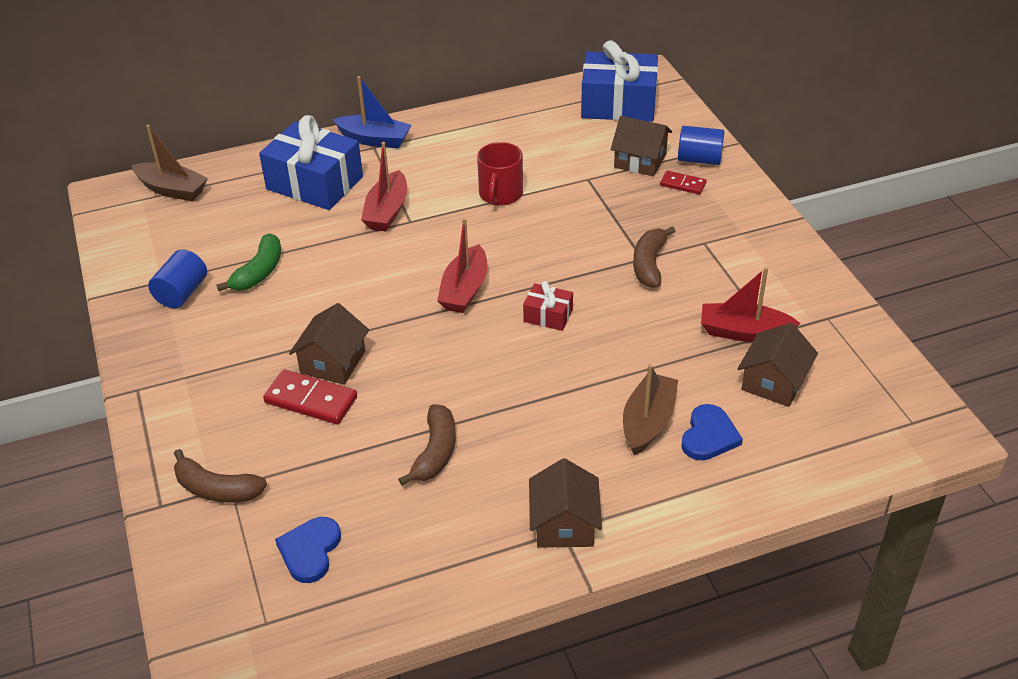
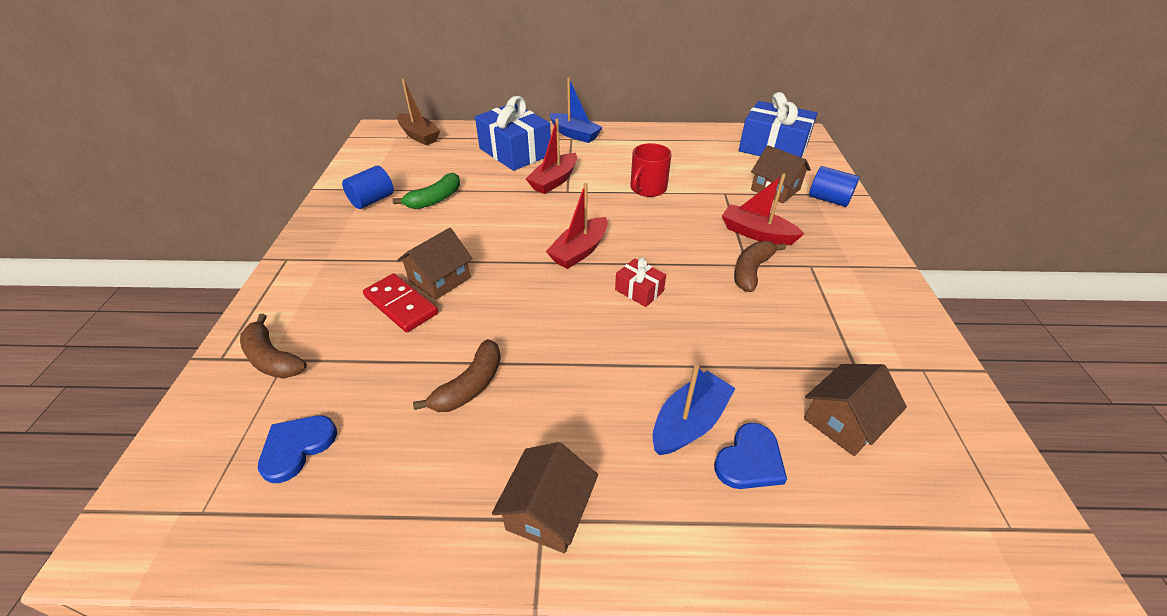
camera: 20 degrees right, 0 degrees up
brown boat [623,364,678,455] -> blue boat [652,365,736,455]
red domino [660,171,707,195] -> none
red boat [701,267,800,342] -> red boat moved to [722,173,804,245]

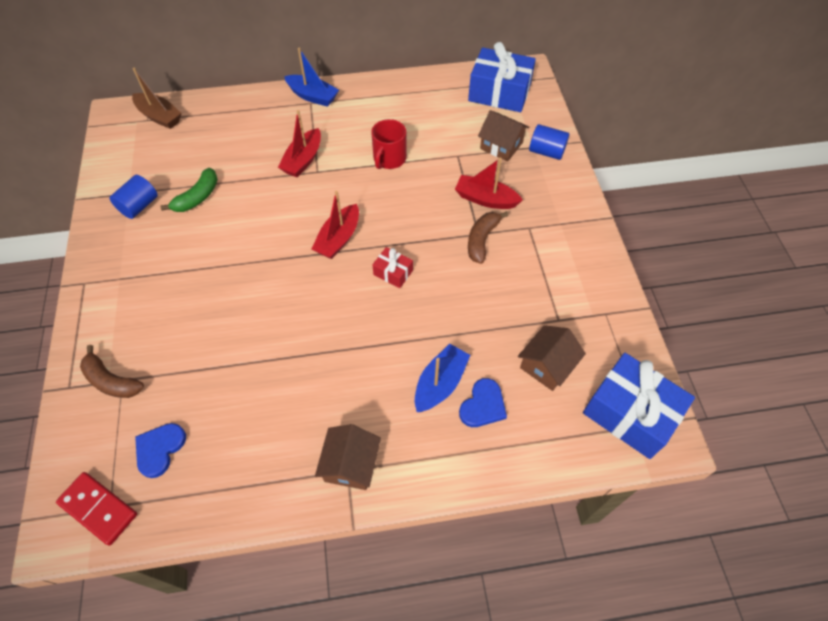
camera: 10 degrees left, 15 degrees up
red domino [363,273,438,333] -> red domino moved to [56,472,137,546]
brown house [397,228,473,300] -> none
brown banana [413,339,501,412] -> none
blue gift [475,96,551,171] -> blue gift moved to [583,353,695,459]

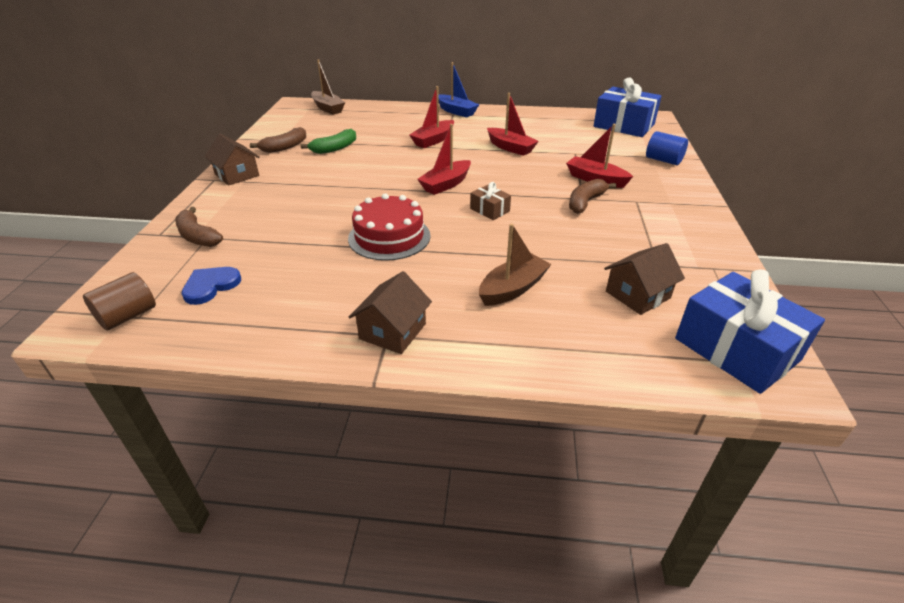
camera: 15 degrees right, 20 degrees down
red domino [56,472,137,546] -> brown cylinder [83,272,156,331]
blue cylinder [109,175,158,219] -> brown banana [250,127,306,153]
red mug [371,119,407,169] -> red boat [487,93,539,156]
red gift [373,247,413,288] -> brown gift [470,182,511,220]
blue boat [415,344,470,412] -> brown boat [479,223,551,306]
blue heart [459,378,507,427] -> none
brown house [478,110,529,161] -> brown house moved to [205,134,260,186]
none -> red cake [348,194,430,261]

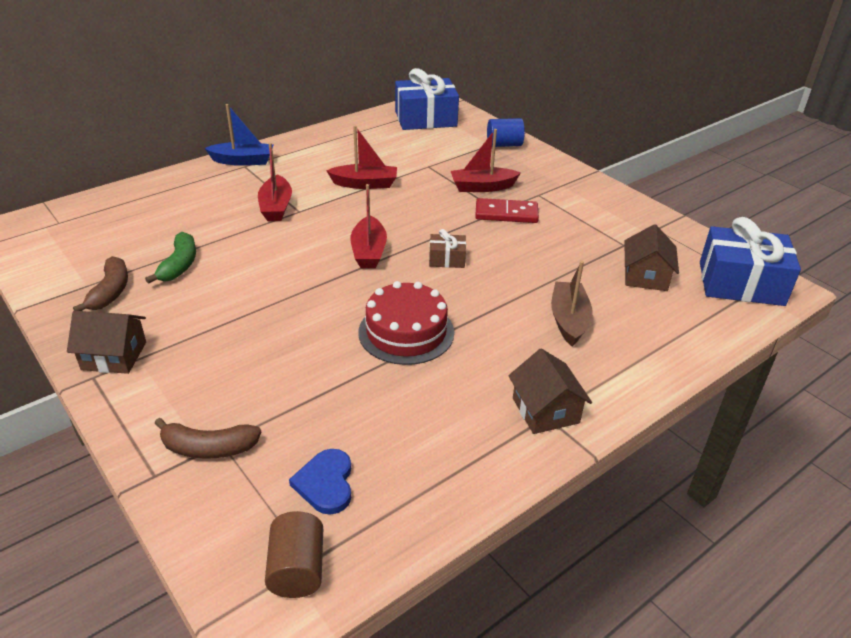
camera: 45 degrees left, 0 degrees up
brown boat [311,59,345,115] -> none
brown banana [569,179,616,214] -> red domino [475,198,539,223]

